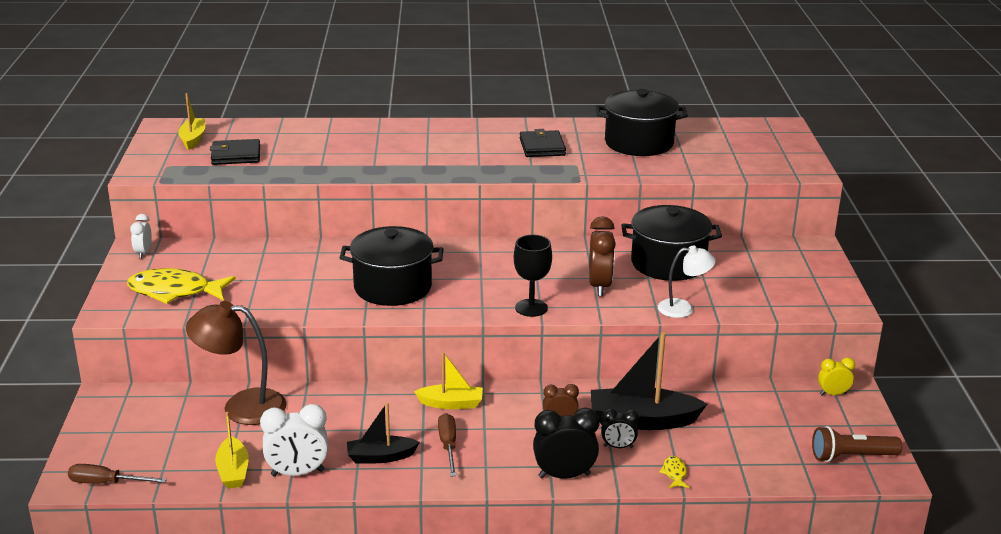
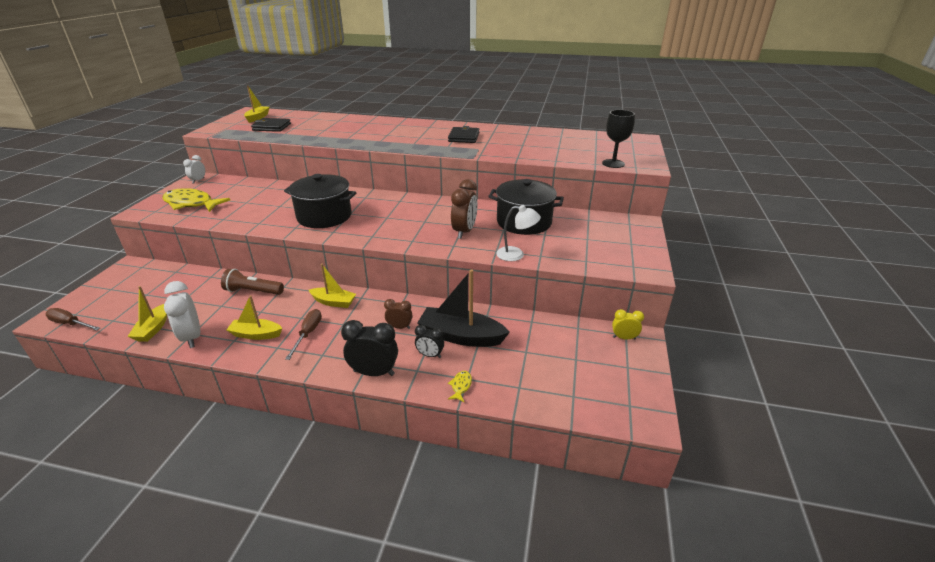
camera: 15 degrees right, 5 degrees up
brown lamp [186,301,287,425] -> none
white clock [260,404,328,477] -> white clock turned 60 degrees clockwise [164,281,200,348]
black boat [347,402,420,464] -> yellow boat [227,295,282,340]
black goblet [514,235,552,317] -> black goblet moved to [602,110,635,168]
black pot [596,89,688,156] -> none
brown flashlight [812,426,902,462] -> brown flashlight moved to [221,269,284,295]

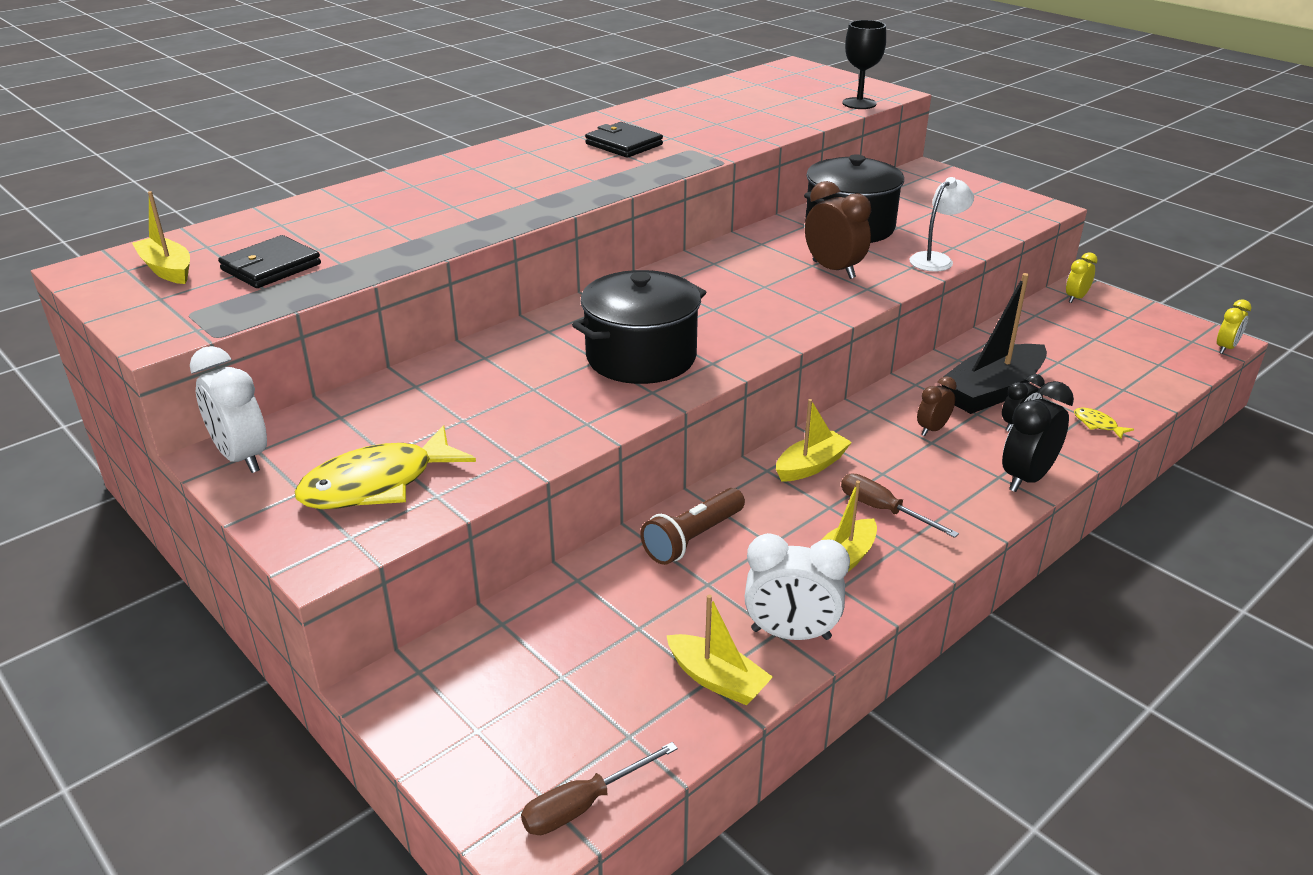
camera: 55 degrees left, 0 degrees up
white clock [183,155,205,184] -> white clock [190,346,267,473], size x1.71
none -> yellow clock [1217,299,1252,354]

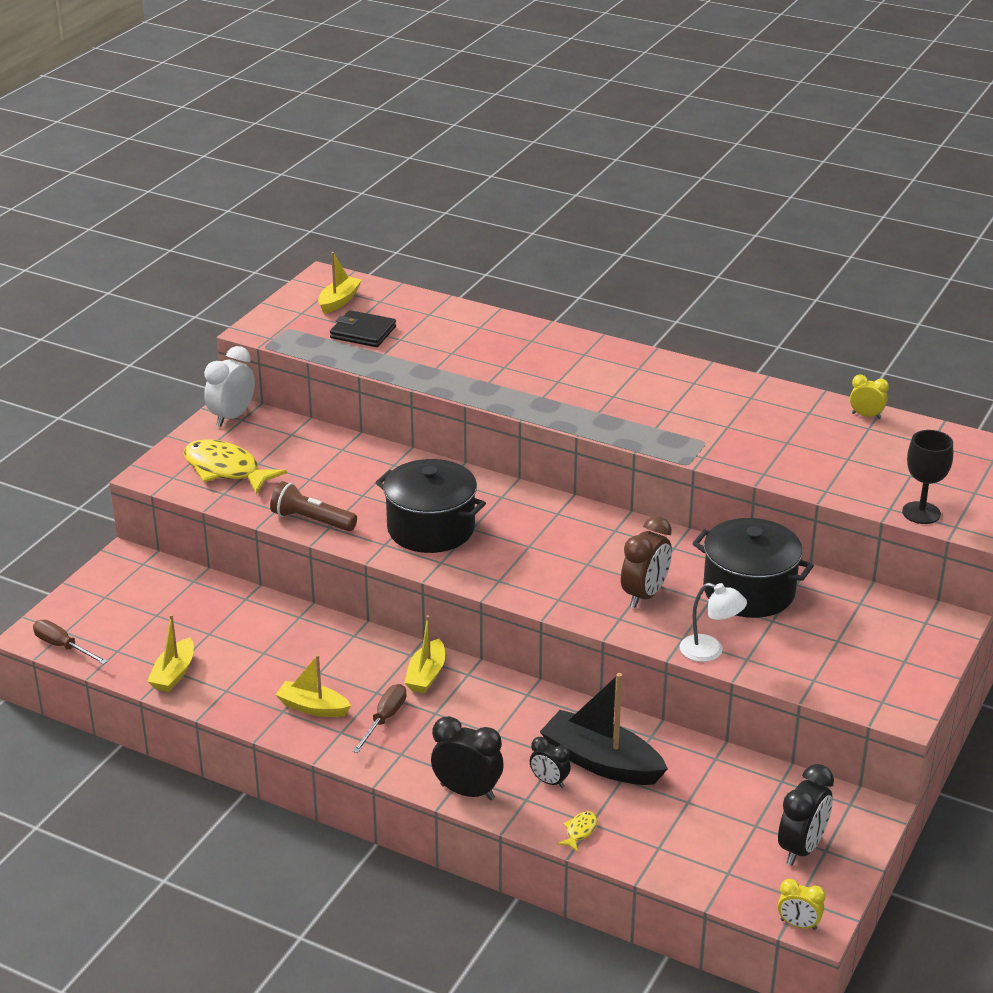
camera: 70 degrees right, 0 degrees up
black wallet [585,122,663,158] -> none
brown flashlight [640,488,745,565] -> brown flashlight moved to [270,481,357,531]
white clock [745,533,850,640] -> none
yellow boat [776,399,852,482] -> yellow boat turned 75 degrees clockwise [405,615,445,693]
brown clock [917,376,957,436] -> none
yellow clock [1066,252,1098,303] -> yellow clock moved to [850,375,889,419]
none -> black clock [778,764,834,865]

